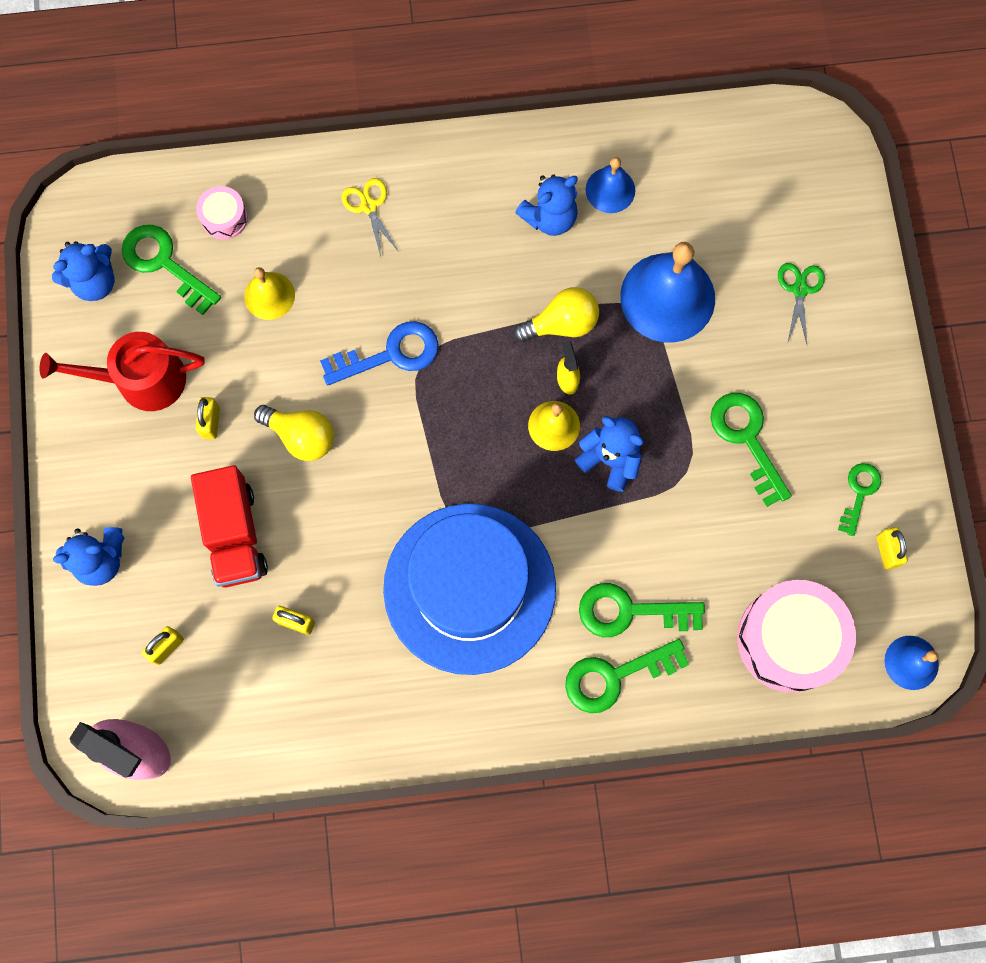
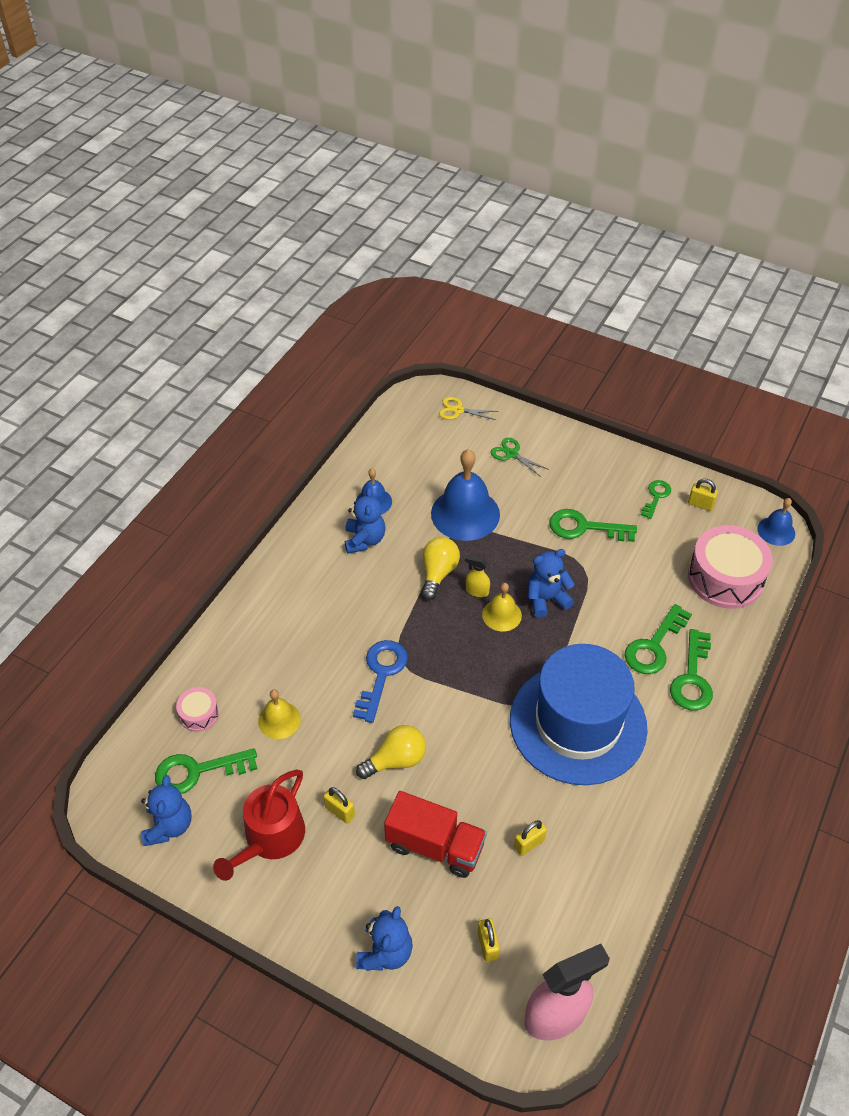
camera: 55 degrees left, 25 degrees down
yellow scissors [342,178,400,257] -> yellow scissors moved to [439,397,499,420]
green key [838,463,881,536] -> green key turned 60 degrees clockwise [641,480,671,519]

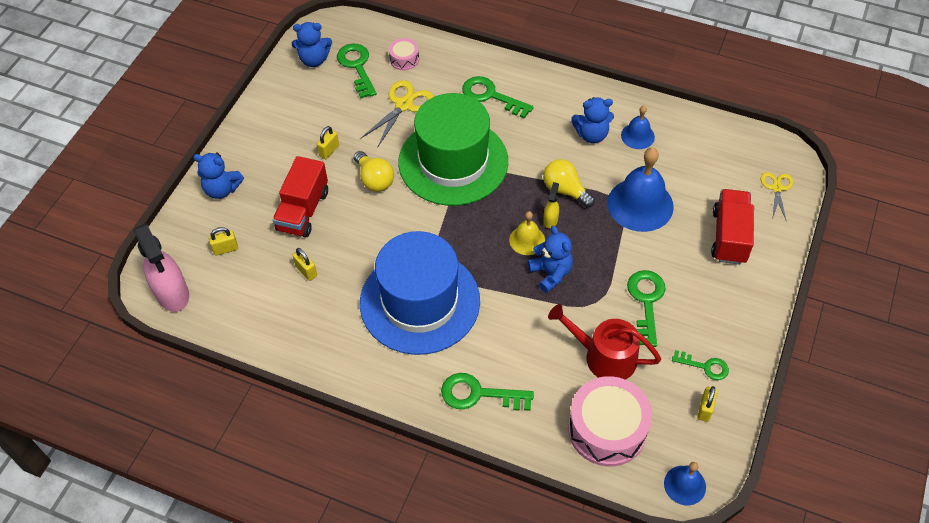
camera: 85 degrees right, 5 degrees up
red watering can [213,770,305,881] -> red watering can moved to [548,304,661,380]
yellow bell [258,689,301,739] -> yellow scissors [361,80,434,146]
blue key [353,640,408,723] -> green hat [398,93,508,206]
yellow light bulb [422,537,460,600] -> yellow light bulb turned 150 degrees counterclockwise [543,159,595,208]
green scissors [491,438,549,477] -> red truck [711,189,754,265]
green key [625,604,692,674] -> green key moved to [462,76,534,119]

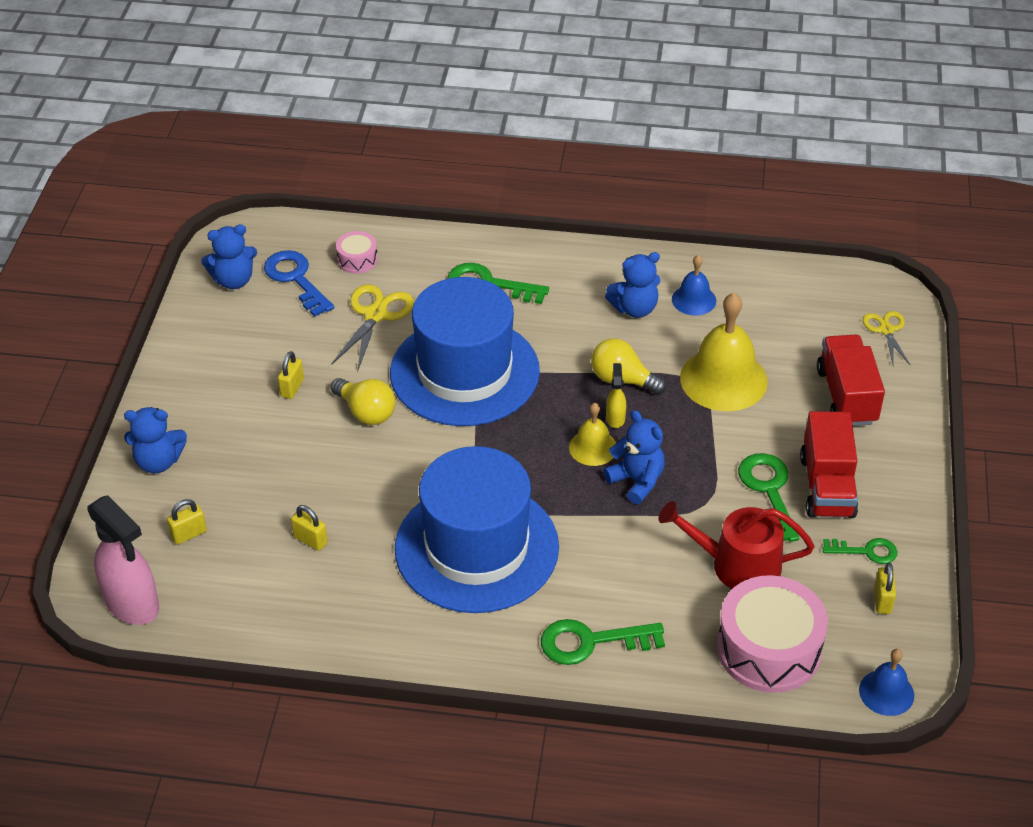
camera: 15 degrees left, 10 degrees down
red truck [273,156,328,237] -> red truck moved to [800,411,858,518]
green key [337,44,377,98] -> blue key [264,250,334,317]
green hat [398,93,508,206] -> blue hat [390,277,540,426]
blue bell [607,147,674,232] -> yellow bell [680,293,768,411]

